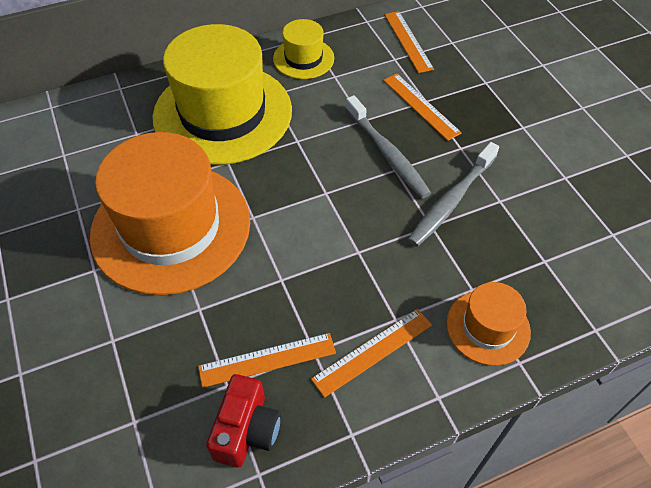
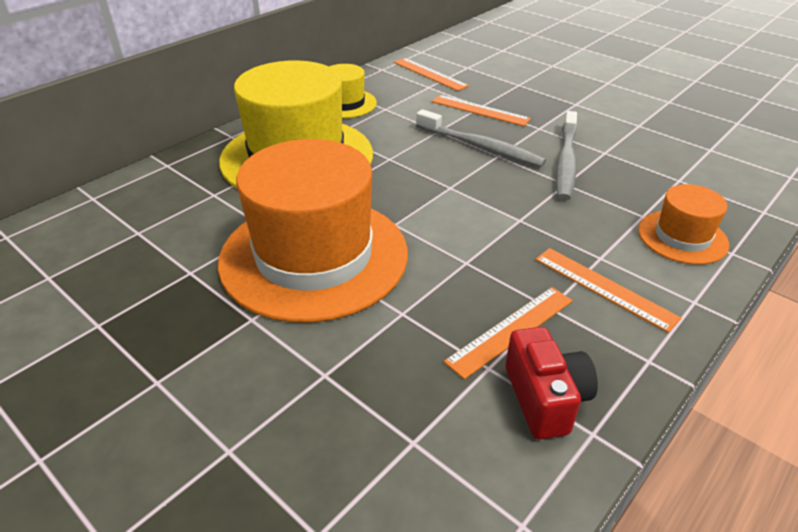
camera: 25 degrees left, 15 degrees down
orange ruler [311,309,432,398] -> orange ruler turned 75 degrees counterclockwise [535,248,681,333]

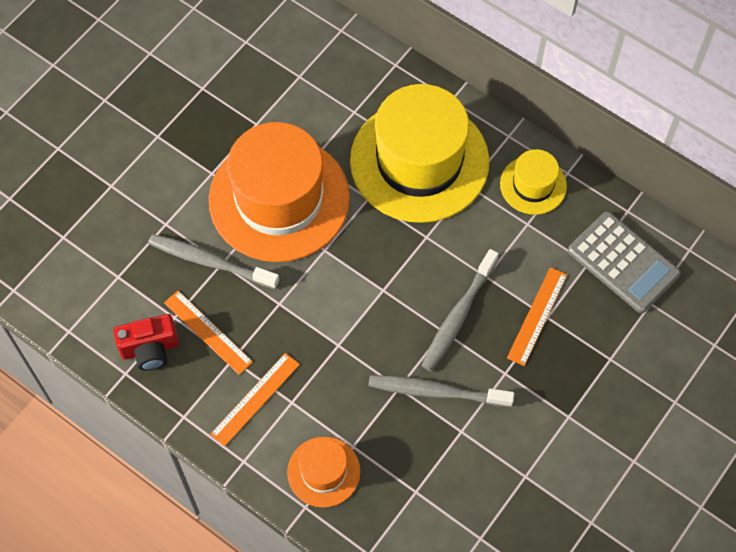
camera: 85 degrees right, 25 degrees up
orange ruler [394,58,469,91] -> grey calculator [568,212,681,313]
none -> grey toothbrush [148,234,279,289]

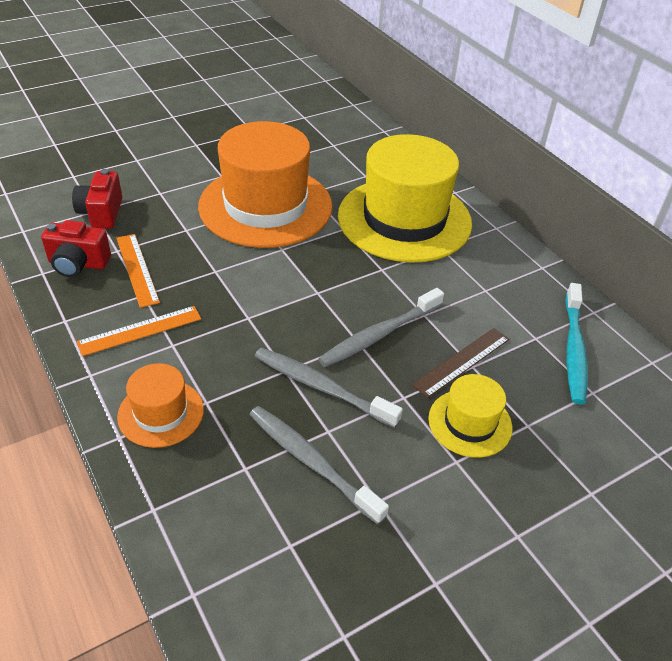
camera: 20 degrees right, 20 degrees down
grey toothbrush [148,234,279,289] -> grey toothbrush moved to [249,406,389,525]
yellow hat [500,149,567,215] -> yellow hat moved to [428,374,513,458]
orange ruler [507,267,567,366] -> brown ruler [412,328,510,398]
grey calculator [568,212,681,313] -> turquoise toothbrush [565,283,588,404]
none -> red camera [72,169,122,229]

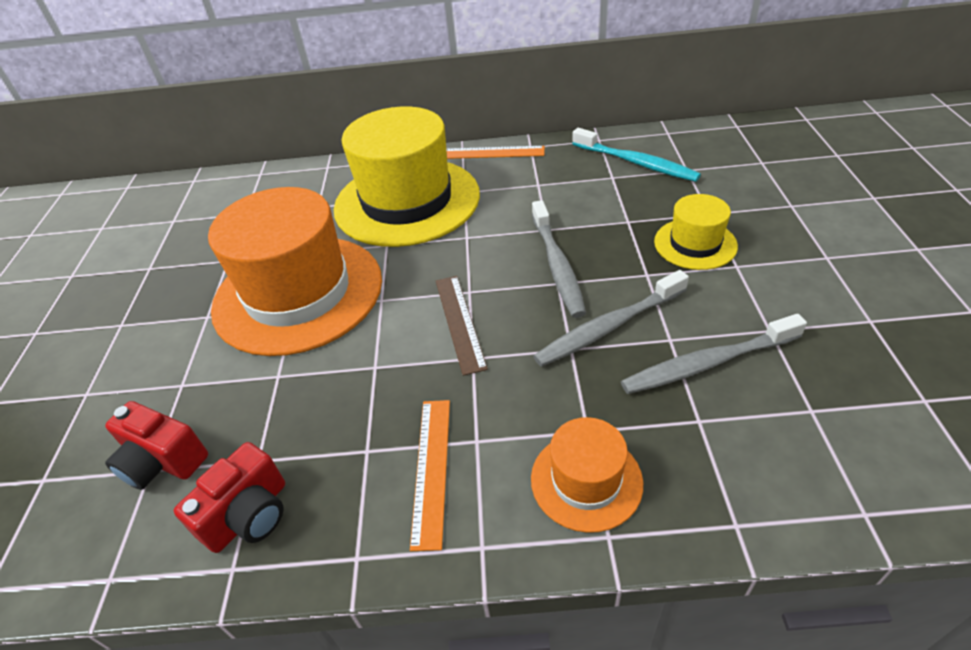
camera: 55 degrees left, 0 degrees up
orange ruler [116,234,160,308] -> orange ruler moved to [446,146,545,159]
brown ruler [412,328,510,398] -> brown ruler moved to [436,276,488,376]

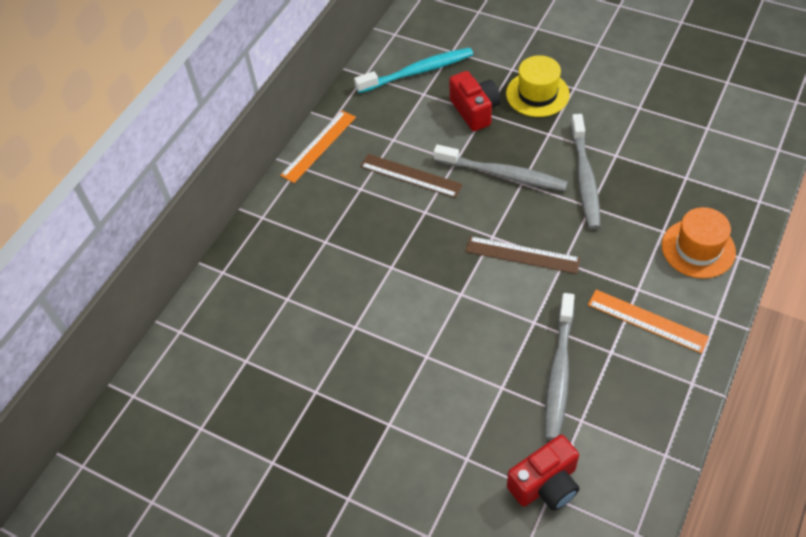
camera: 60 degrees left, 10 degrees up
red camera [174,442,285,553] -> red camera moved to [449,71,501,131]
orange hat [208,187,382,356] -> none
yellow hat [334,107,480,247] -> none
grey toothbrush [621,314,807,394] -> grey toothbrush moved to [545,293,575,440]
none -> brown ruler [360,154,463,198]

